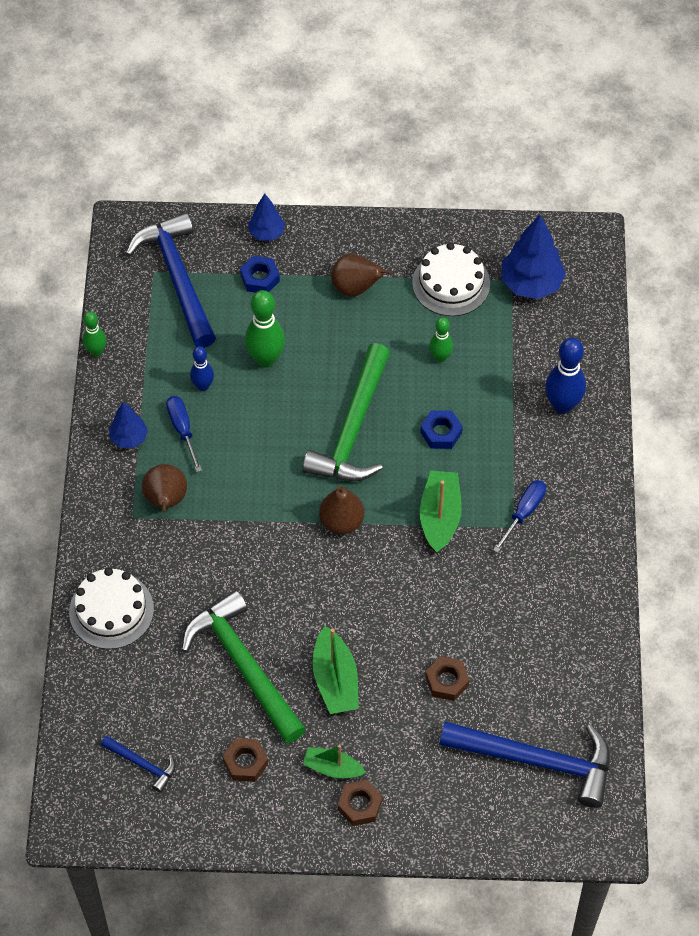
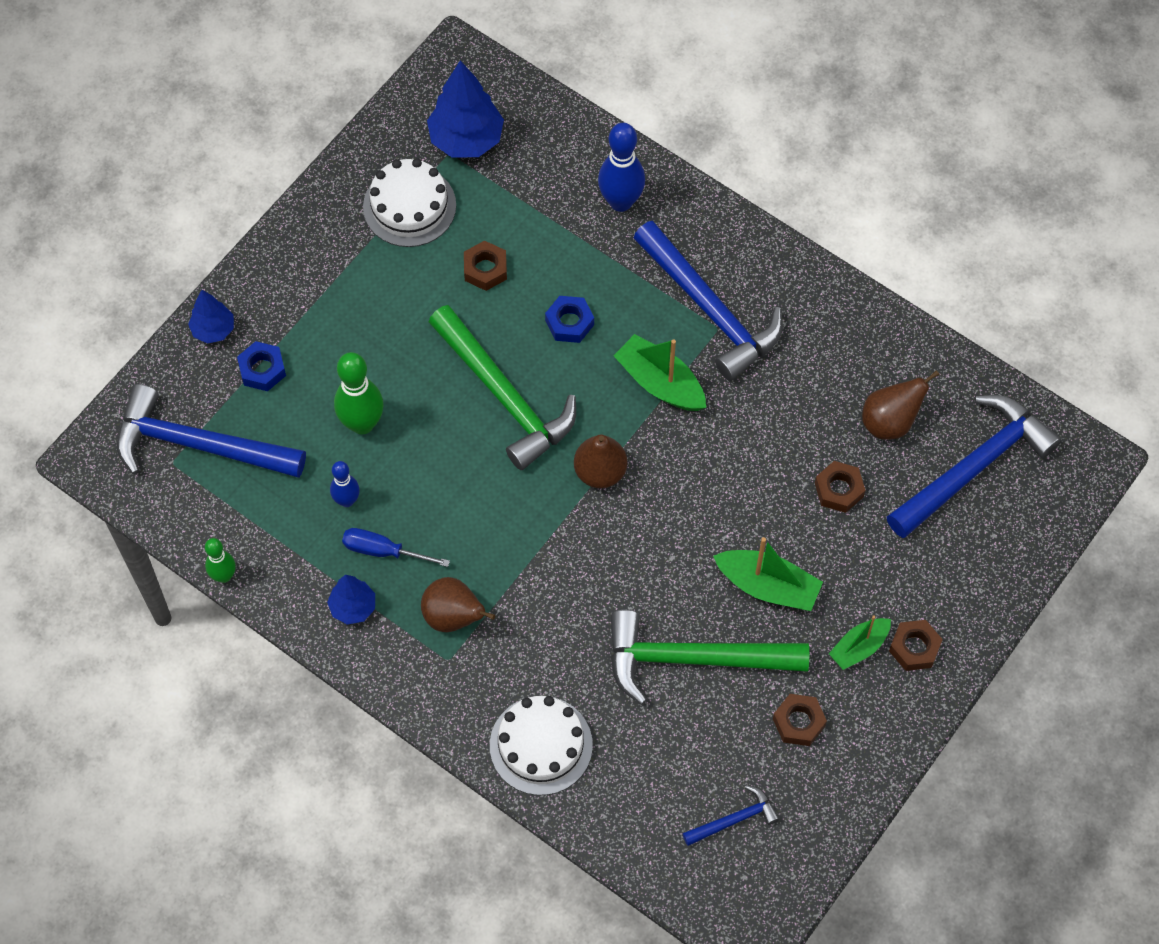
camera: 55 degrees left, 5 degrees up
brown pear [331,254,393,297] -> brown pear moved to [862,370,939,440]
green bowling pin [429,317,453,362] -> brown nut [464,240,507,291]
blue screwdriver [493,480,546,553] -> blue hammer [633,221,783,381]

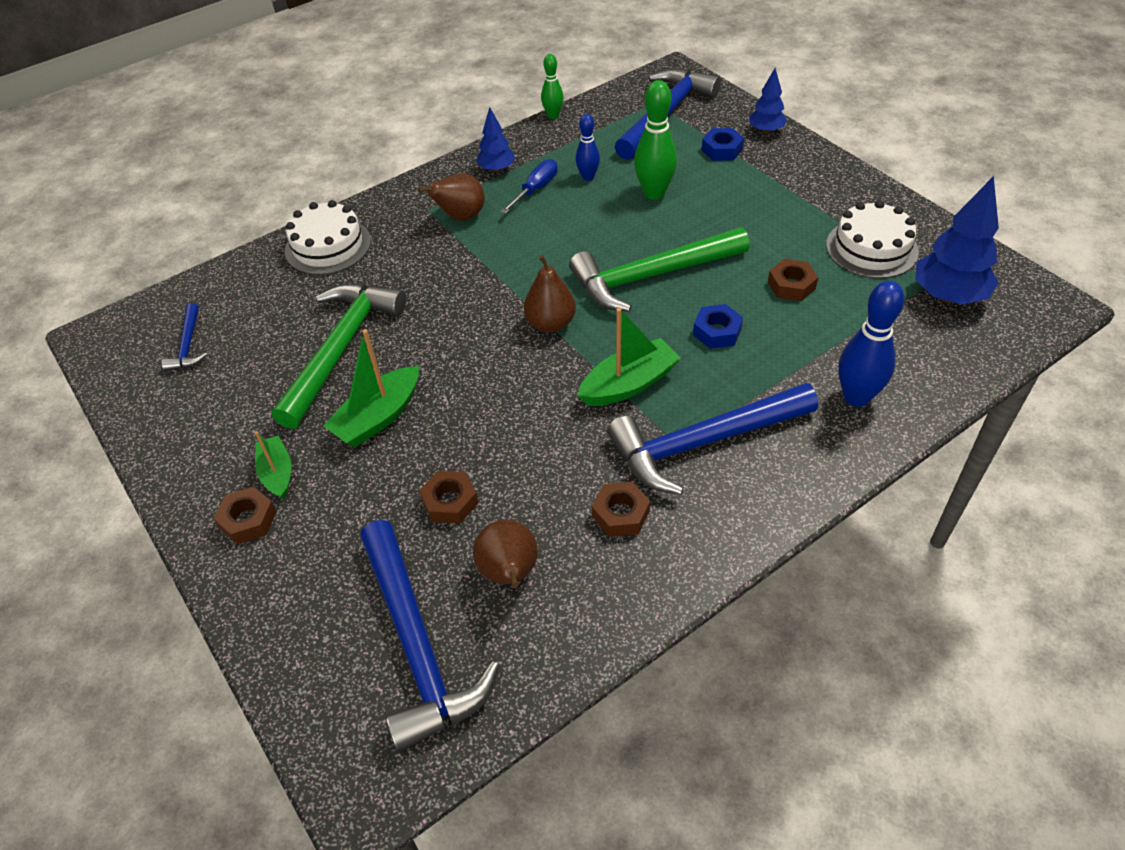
camera: 110 degrees right, 15 degrees down
brown nut [773,694,827,746] -> brown nut moved to [592,482,650,537]

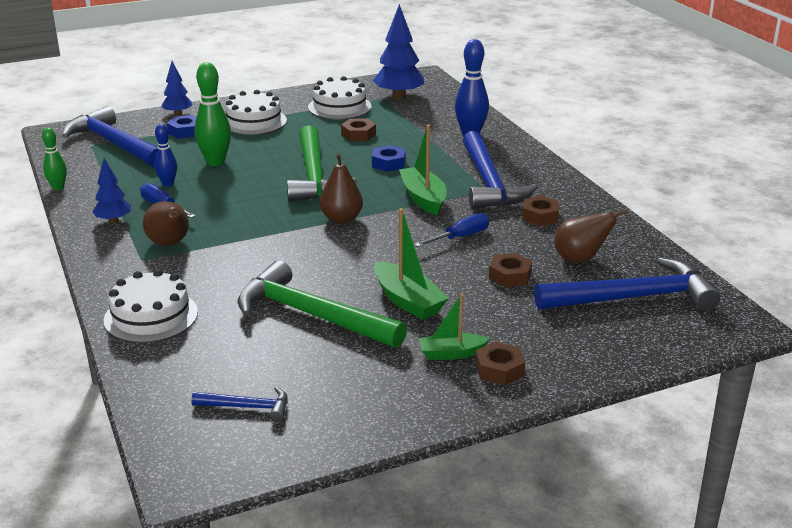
camera: 80 degrees left, 20 degrees down
none -> white cake [225,90,287,135]
none -> blue screwdriver [414,213,489,247]

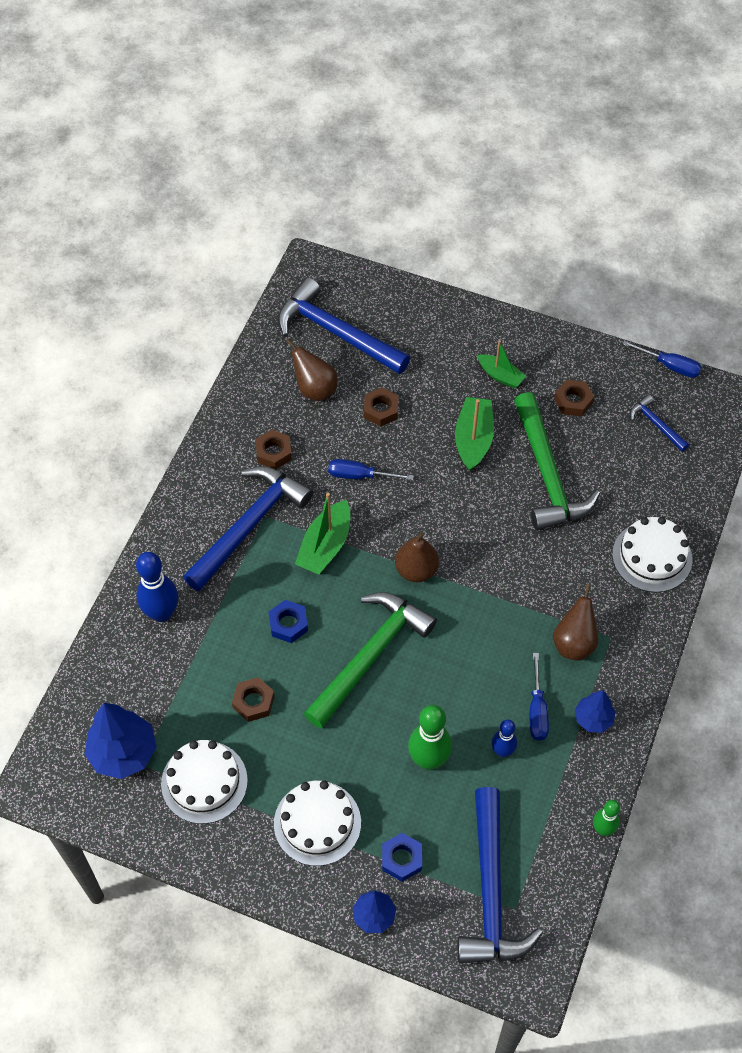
camera: 135 degrees left, 30 degrees up
brown nut [475,342,525,385] -> brown nut moved to [554,380,594,417]
none -> blue screwdriver [622,340,702,378]

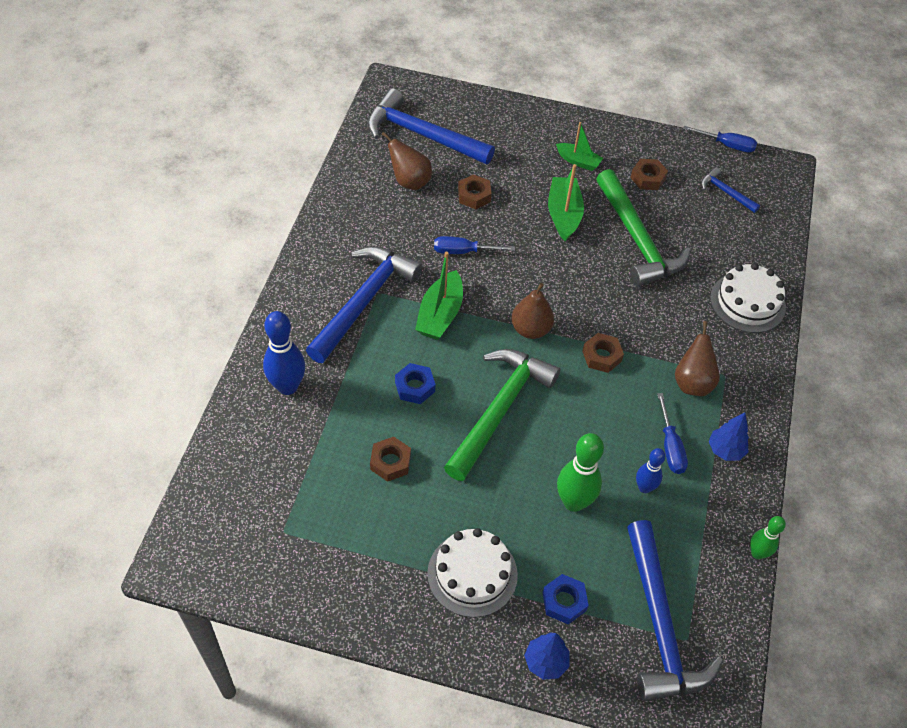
camera: 10 degrees left, 5 degrees down
blue tree [84,703,157,779] -> none
white cake [161,740,248,824] -> none
brown nut [255,429,292,469] -> brown nut moved to [582,333,624,373]

